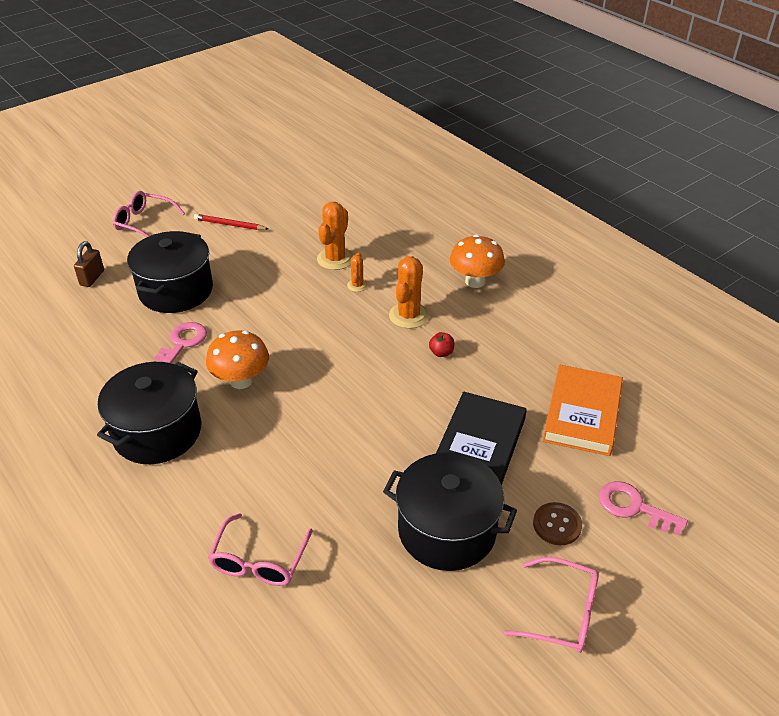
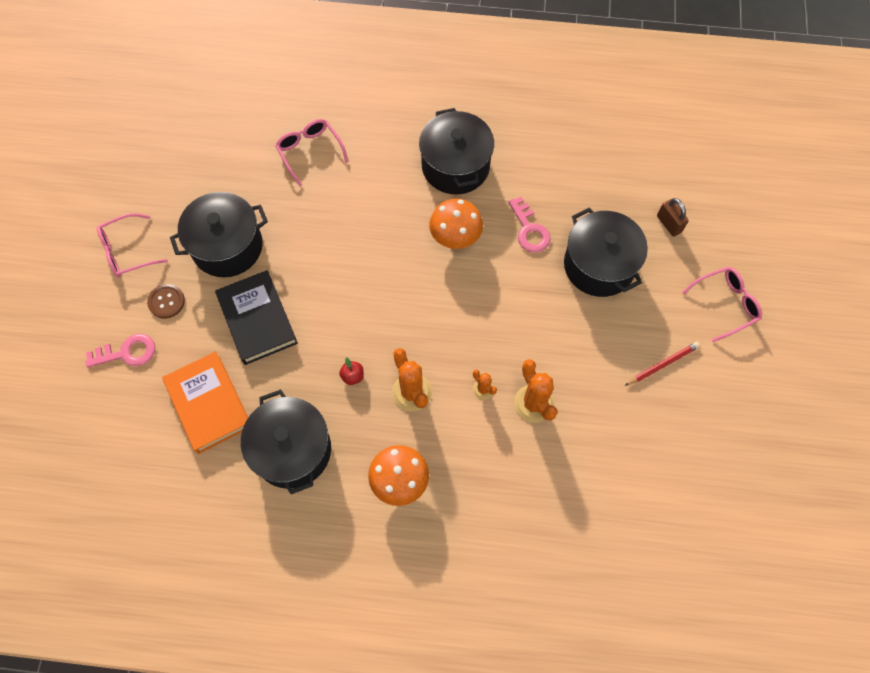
camera: 135 degrees right, 25 degrees up
none -> black pot [241,389,331,494]

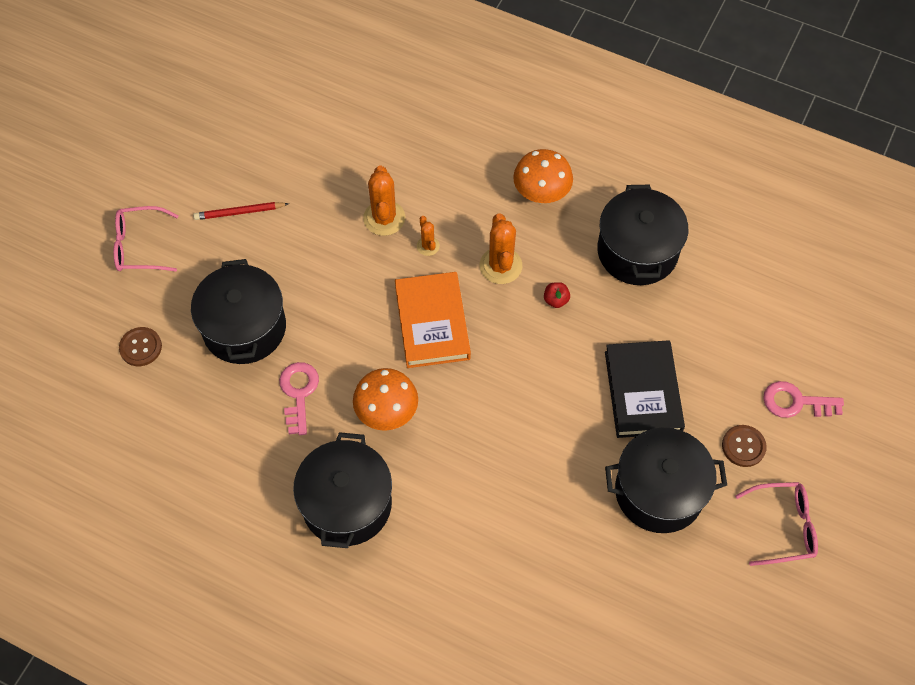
camera: 160 degrees left, 5 degrees down
orange book [162,352,248,454] -> orange book moved to [395,272,471,368]
pink glasses [275,119,349,186] -> none
brown padlock [657,198,689,237] -> brown button [119,327,162,366]

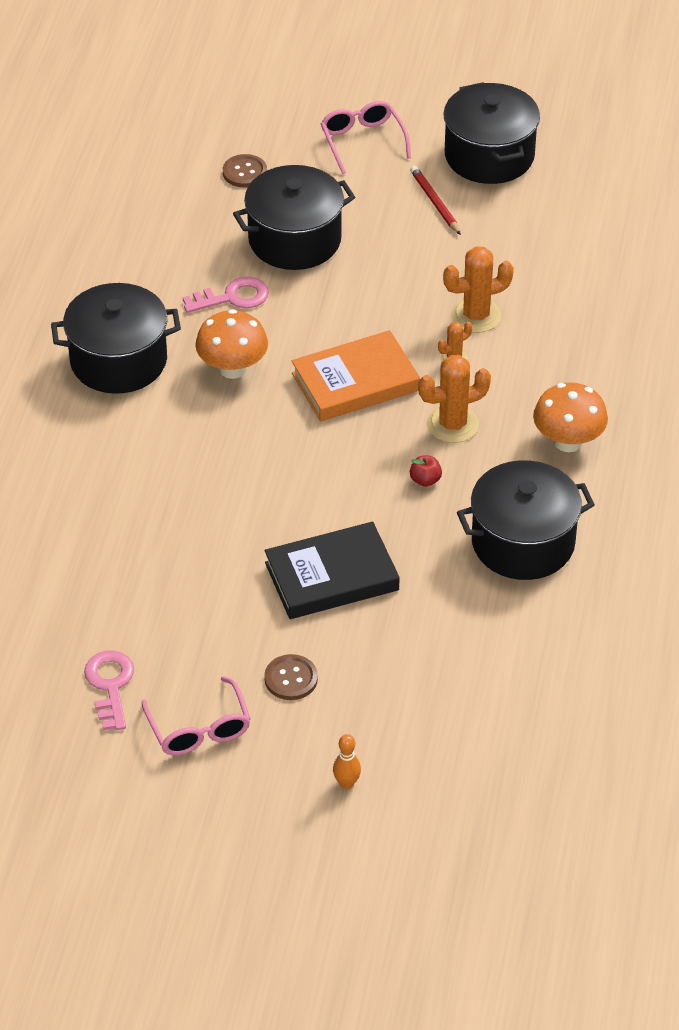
camera: 75 degrees right, 15 degrees down
black pot [605,428,727,533] -> black pot moved to [443,82,540,184]
pink key [763,381,844,418] -> pink key moved to [84,650,134,730]
none -> orange bowling pin [333,734,361,789]

